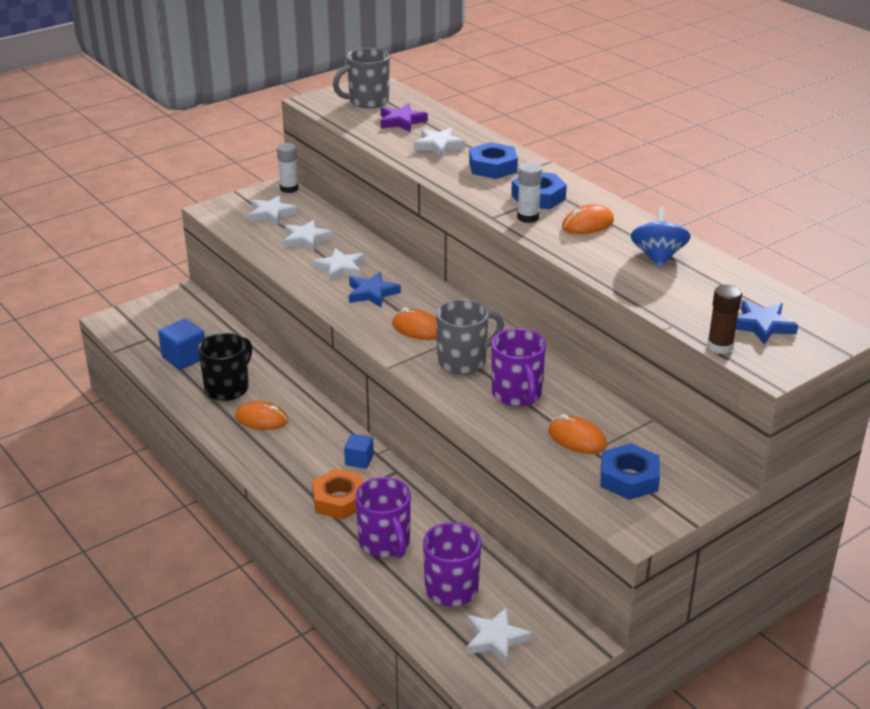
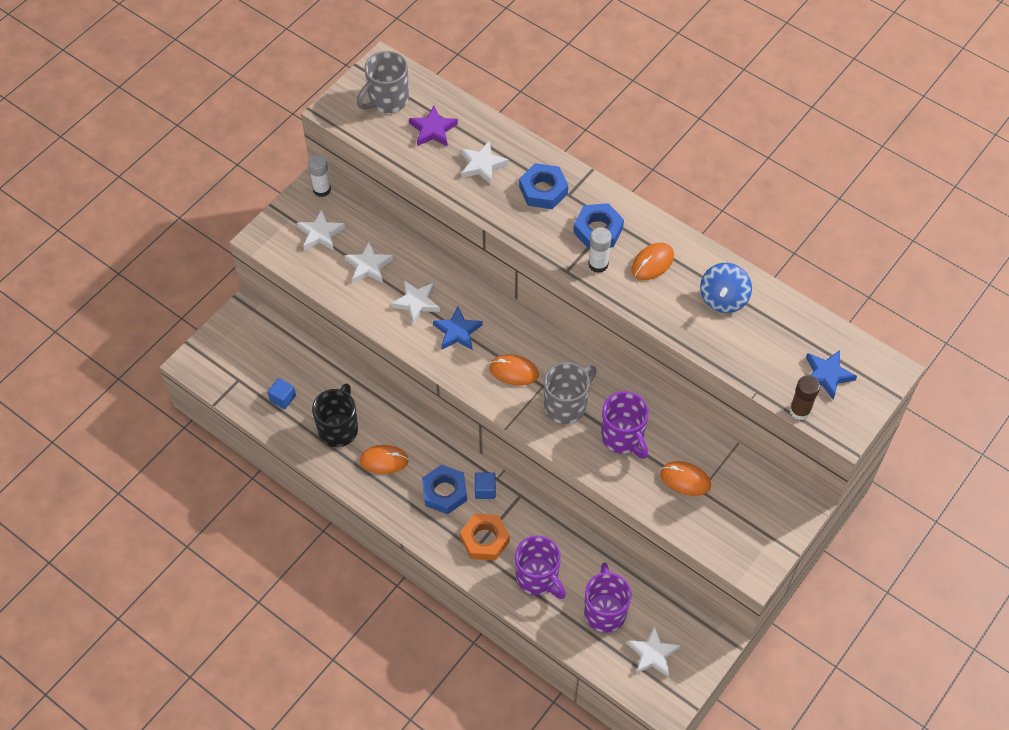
camera: 15 degrees left, 25 degrees up
blue cube [158,319,205,370] -> blue cube [267,378,296,409], size x0.63
blue nut [600,443,660,500] -> blue nut moved to [422,464,467,514]
blue spinning top [631,207,691,268] -> blue spinning top turned 150 degrees counterclockwise [700,263,752,313]

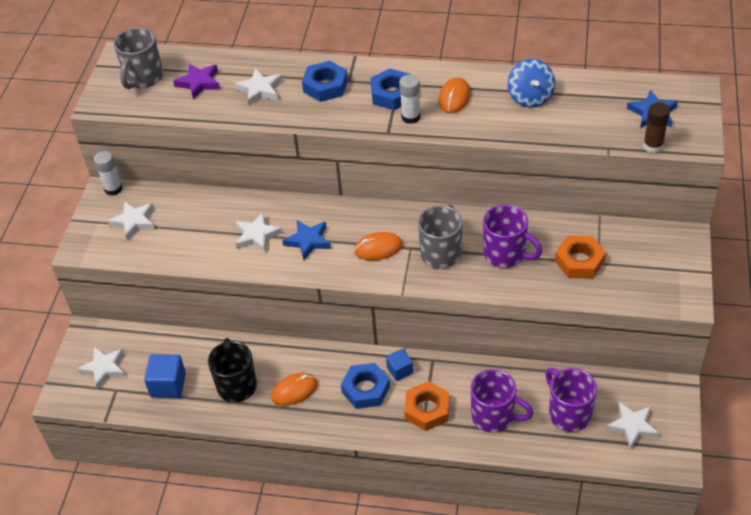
camera: 25 degrees left, 10 degrees down
blue cube [267,378,296,409] -> blue cube [144,354,186,398], size x1.58
white star [344,242,393,283] -> white star moved to [78,347,126,390]
orange mouse [660,461,711,496] -> orange nut [555,236,606,278]

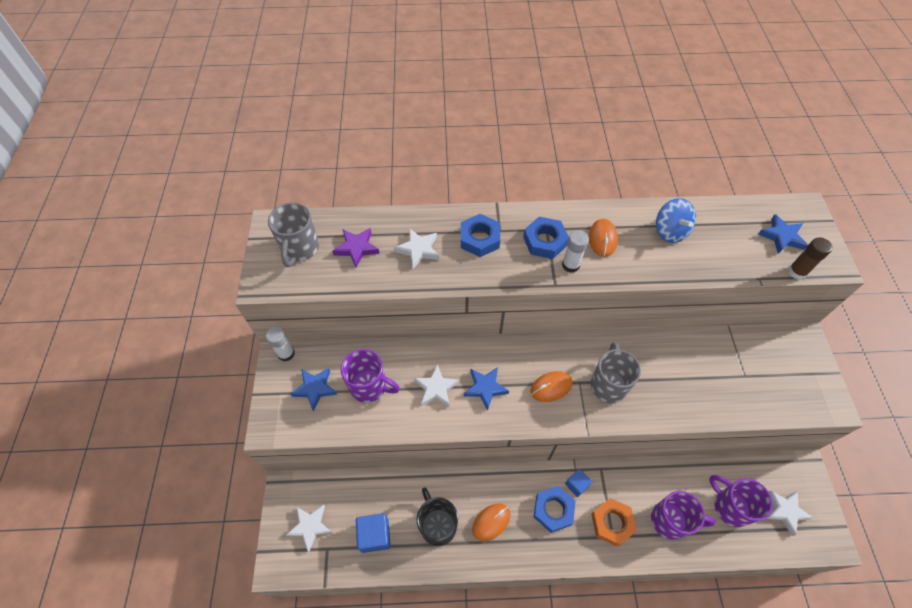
camera: 15 degrees left, 10 degrees up
white star [108,201,155,240] -> blue star [290,368,337,411]
purple mug [483,204,542,268] -> purple mug moved to [341,349,400,403]
orange nut [555,236,606,278] -> none

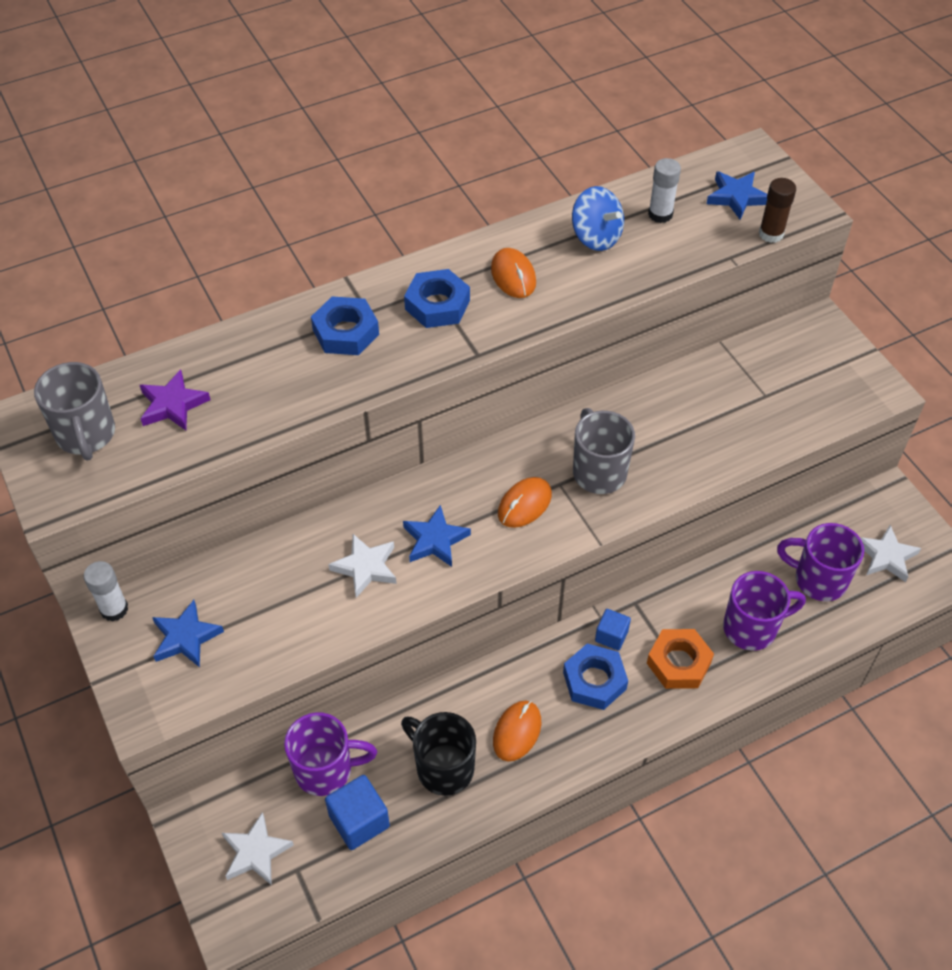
camera: 25 degrees left, 5 degrees down
purple mug [341,349,400,403] -> purple mug moved to [284,712,377,796]
white star [394,228,439,269] -> none
white glue stick [562,230,589,273] -> white glue stick moved to [648,158,681,223]

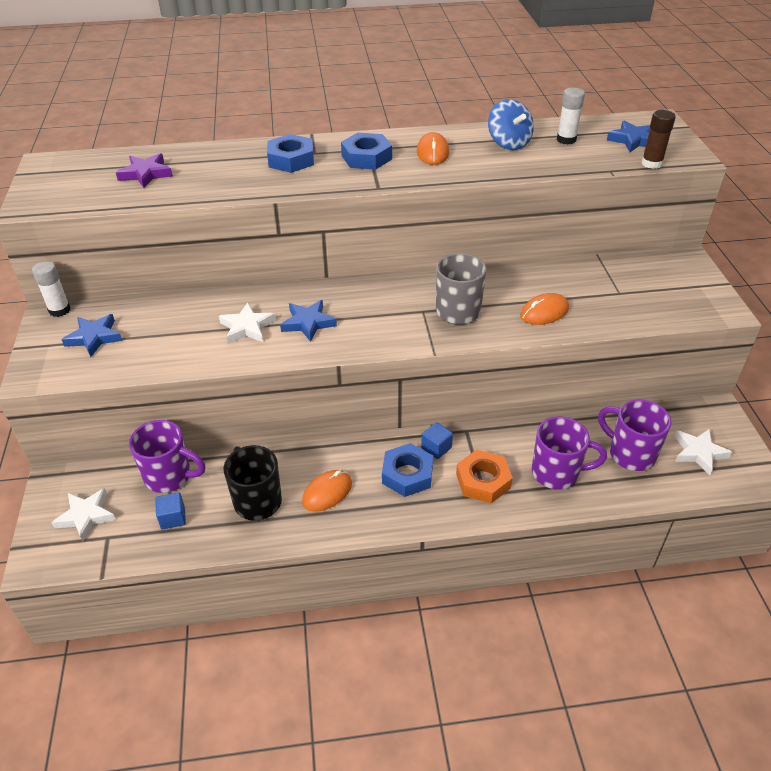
camera: 20 degrees right, 10 degrees down
grey mug [34,362,115,460] -> none
blue cube [325,775,390,850] -> blue cube [155,492,186,529], size x0.63
orange mouse [498,477,552,528] -> orange mouse moved to [520,293,569,325]

